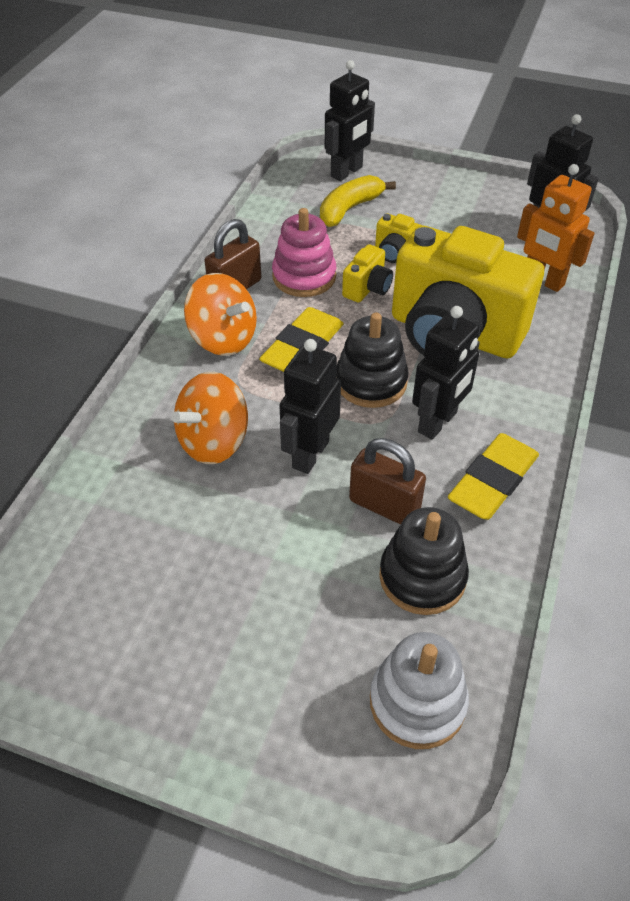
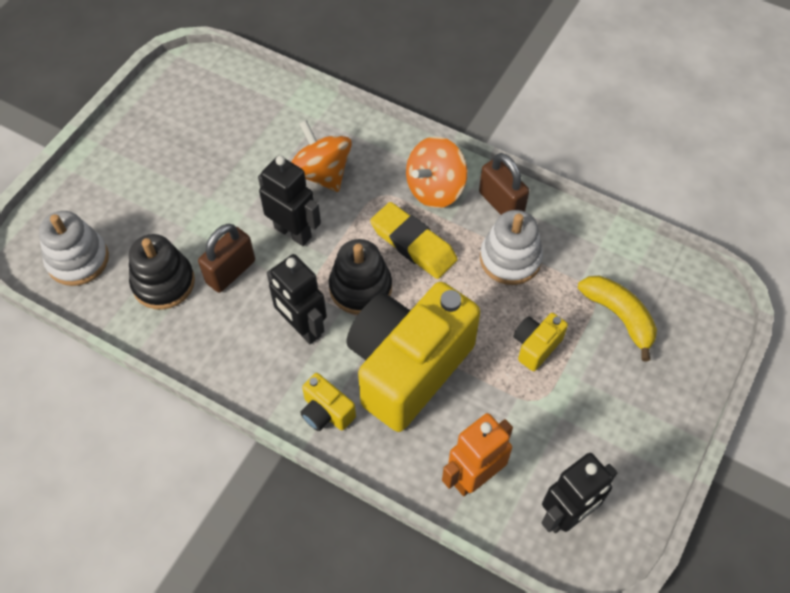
camera: 100 degrees right, 10 degrees up
pink stacking toy [272,208,336,297] -> white stacking toy [480,210,543,285]
black robot [325,60,375,181] -> none
yellow camera [342,244,393,302] -> yellow camera moved to [300,373,356,431]
yellow eraser [448,433,539,520] -> none

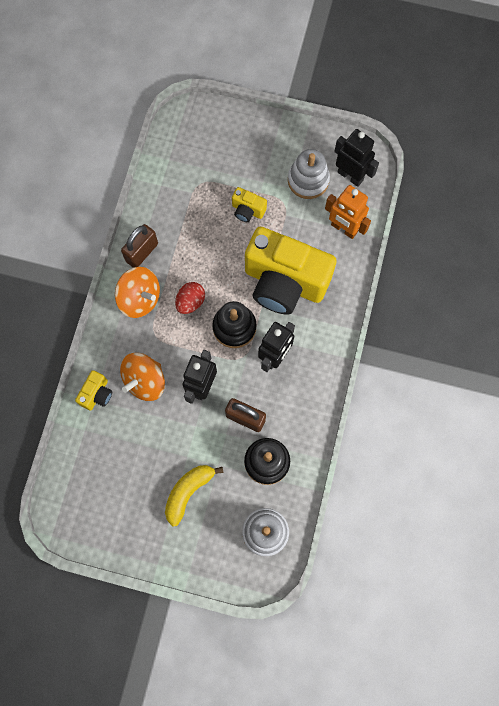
camera: 105 degrees left, 15 degrees up
yellow camera [300,373,356,431] -> yellow camera moved to [75,370,112,410]
yellow eraser [370,202,458,279] -> red egg [175,282,205,314]
white stacking toy [480,210,543,285] -> white stacking toy moved to [288,149,330,199]
yellow banana [578,276,657,362] -> yellow banana moved to [165,465,224,527]

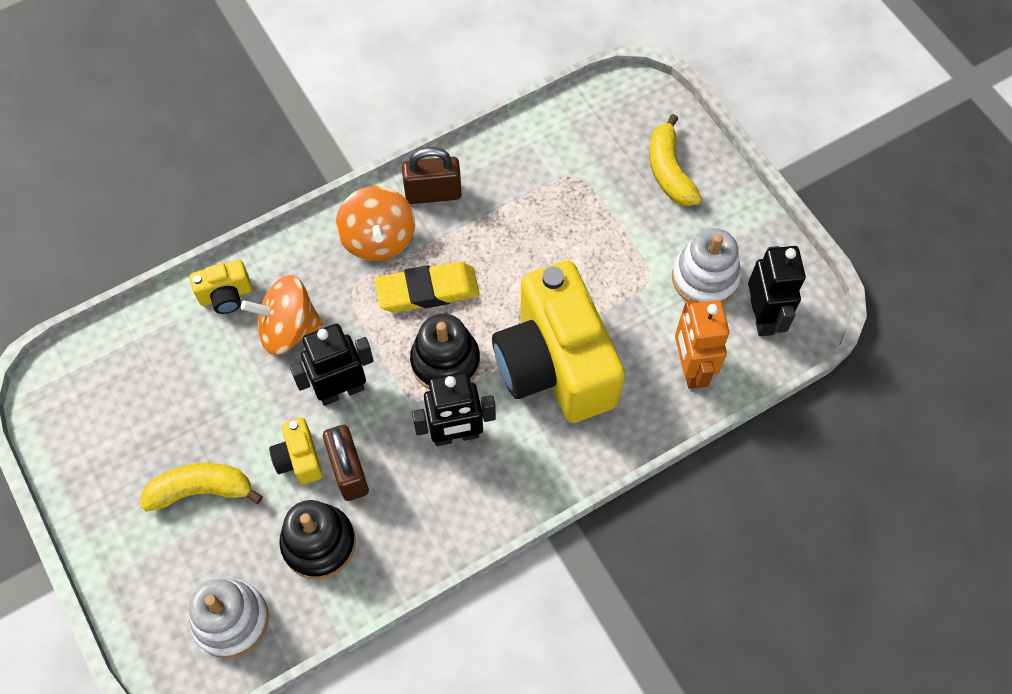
camera: 45 degrees right, 10 degrees down
red egg [175,282,205,314] -> yellow eraser [374,262,480,313]
yellow camera [232,187,267,222] -> yellow camera moved to [269,418,323,485]
none -> yellow banana [649,114,702,206]

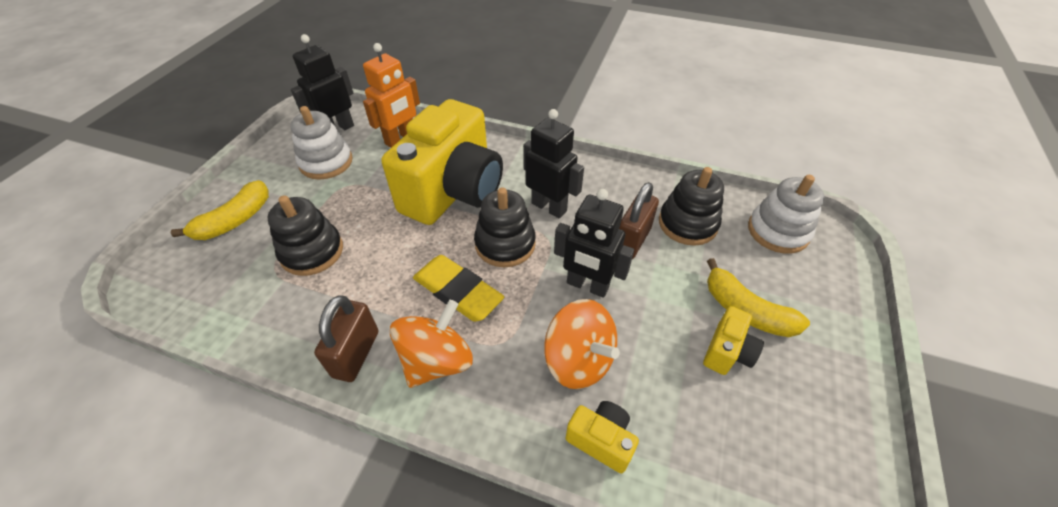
camera: 130 degrees left, 15 degrees down
yellow camera [269,418,323,485] -> yellow camera moved to [703,306,764,375]
brown padlock [402,147,462,204] -> brown padlock turned 60 degrees clockwise [314,295,378,382]
none -> black stacking toy [268,195,343,276]

